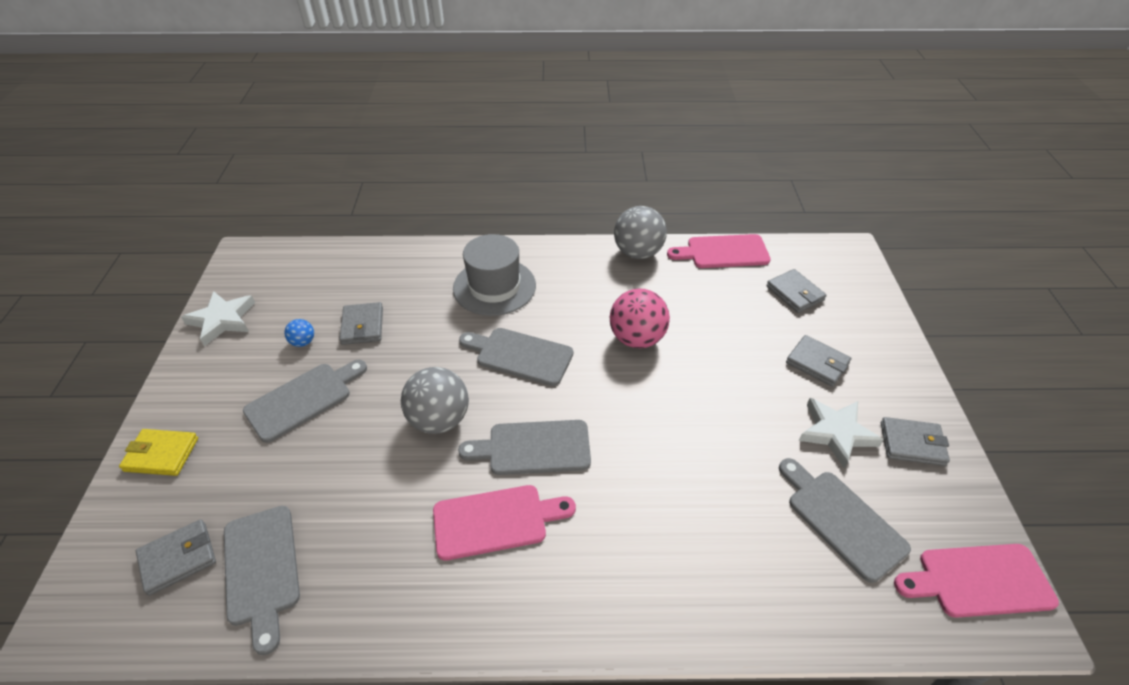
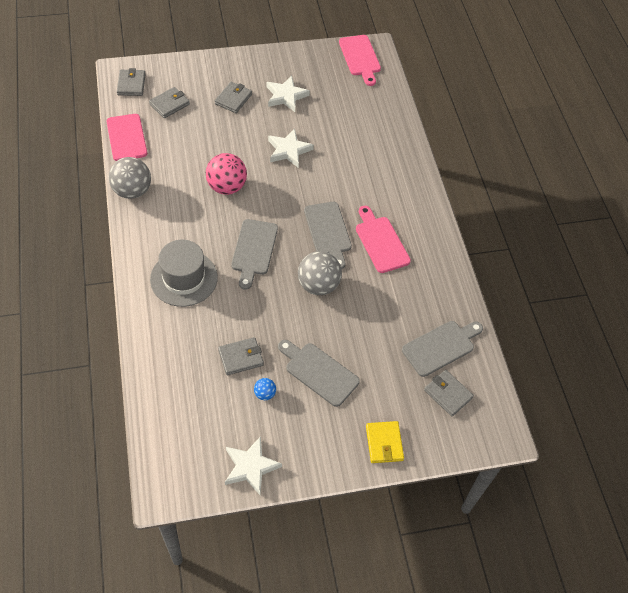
camera: 105 degrees left, 10 degrees up
grey cutting board [779,458,911,583] -> none
grey wallet [881,417,950,466] -> grey wallet moved to [117,68,146,96]
none -> white star [268,128,314,168]

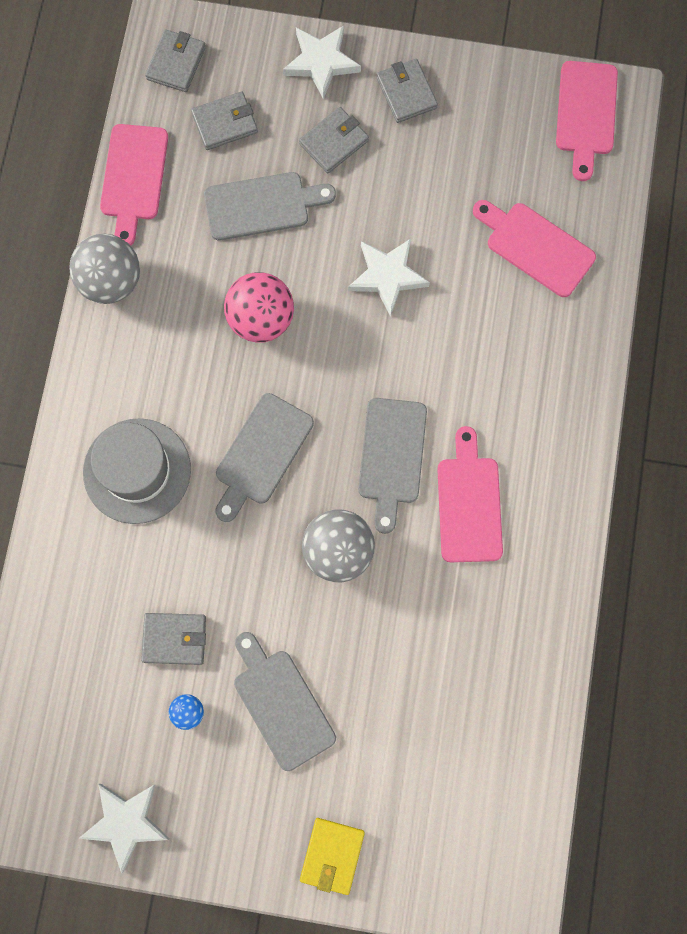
camera: 25 degrees right, 20 degrees up
white star [266,76,310,112] -> white star moved to [283,25,361,99]
grey cutting board [402,321,483,377] -> grey cutting board moved to [204,172,336,240]
grey wallet [424,370,474,416] -> grey wallet moved to [376,59,438,123]
none -> pink cutting board [473,200,596,297]

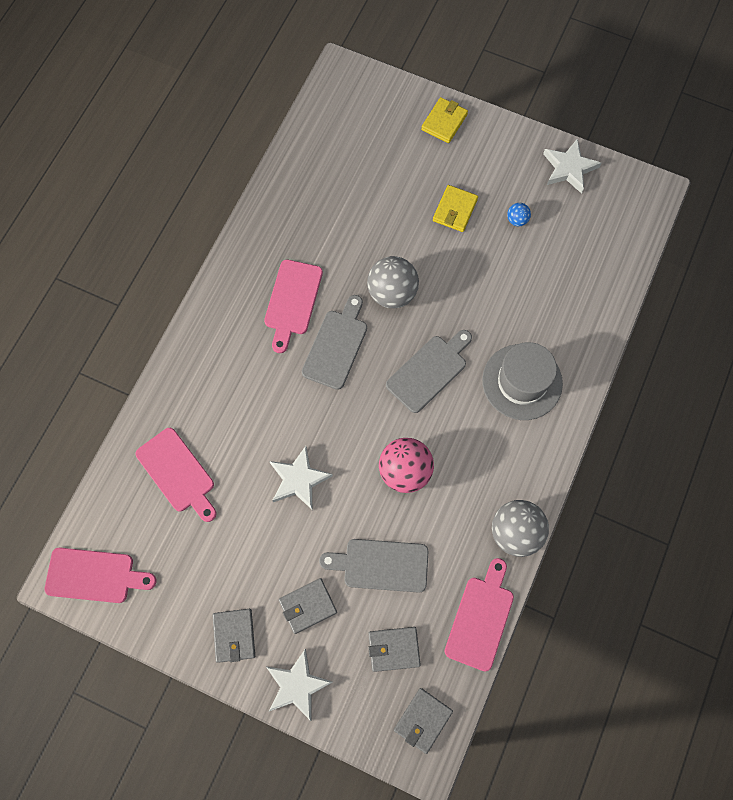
camera: 165 degrees left, 5 degrees down
grey wallet [141,613,206,665] -> none
grey cutting board [234,632,336,771] -> yellow wallet [433,185,478,232]
pink cutting board [556,61,618,181] -> pink cutting board turned 75 degrees clockwise [44,548,156,603]

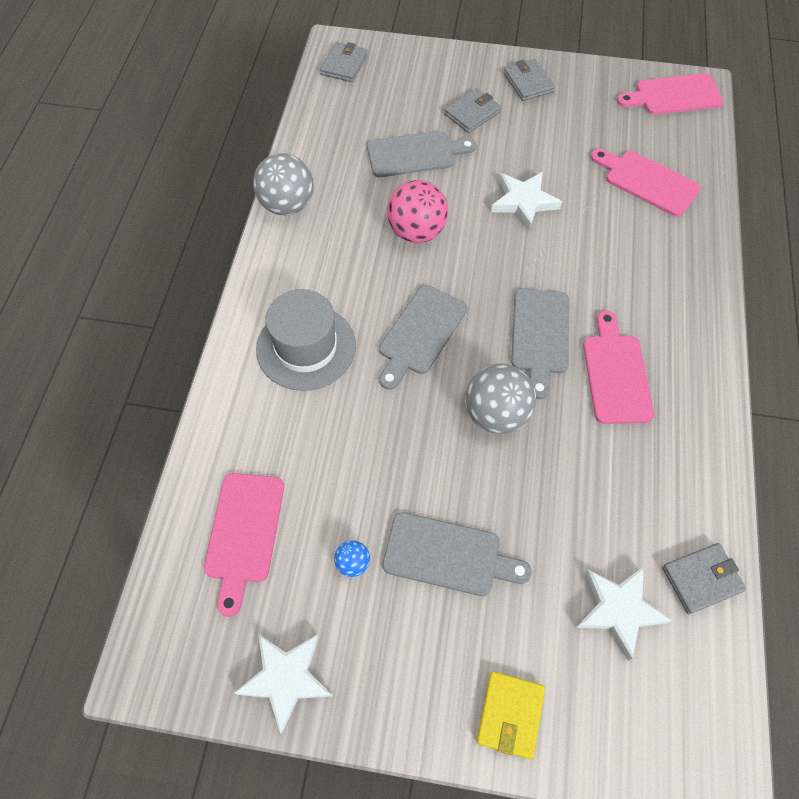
camera: 165 degrees right, 10 degrees down
white star [266,649,333,721] -> white star moved to [576,566,672,661]
grey wallet [368,627,421,672] -> grey wallet moved to [662,543,746,614]
yellow wallet [433,185,478,232] -> grey cutting board [383,512,532,596]
pink cutting board [445,558,514,671] -> pink cutting board moved to [204,473,284,617]

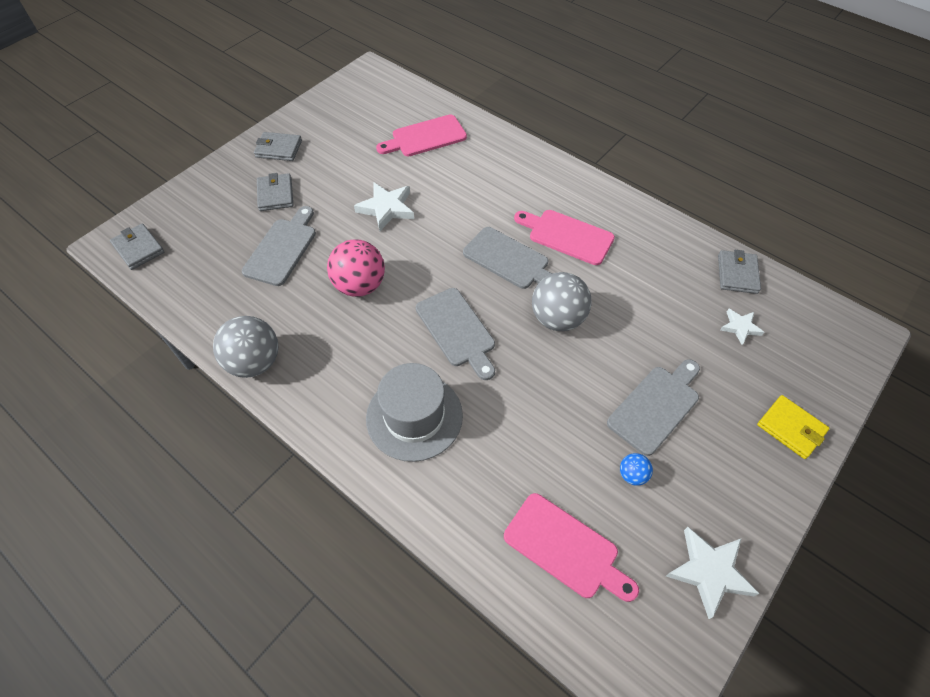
camera: 60 degrees left, 5 degrees down
white star [576,566,672,661] -> white star [720,309,764,345], size x0.60
pink cutting board [617,73,724,115] -> none

